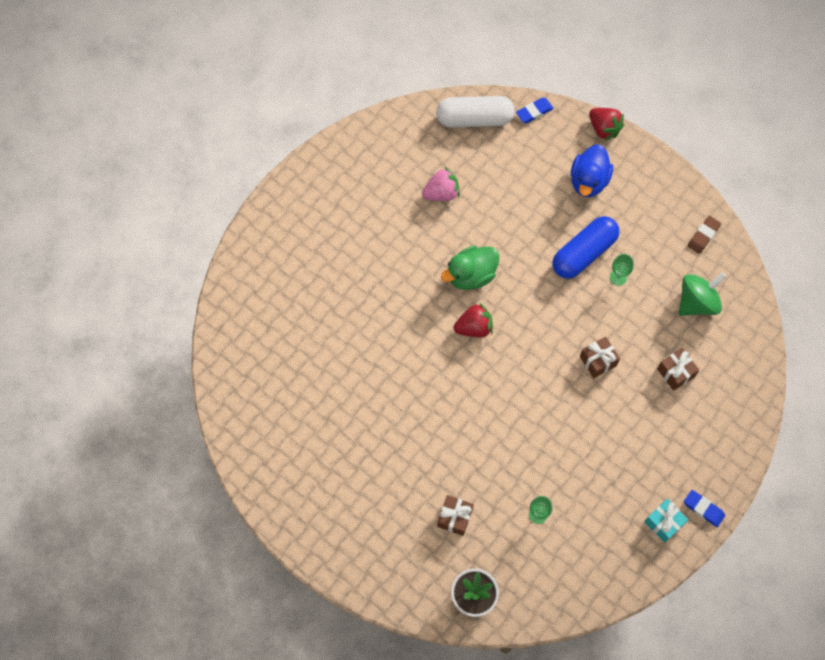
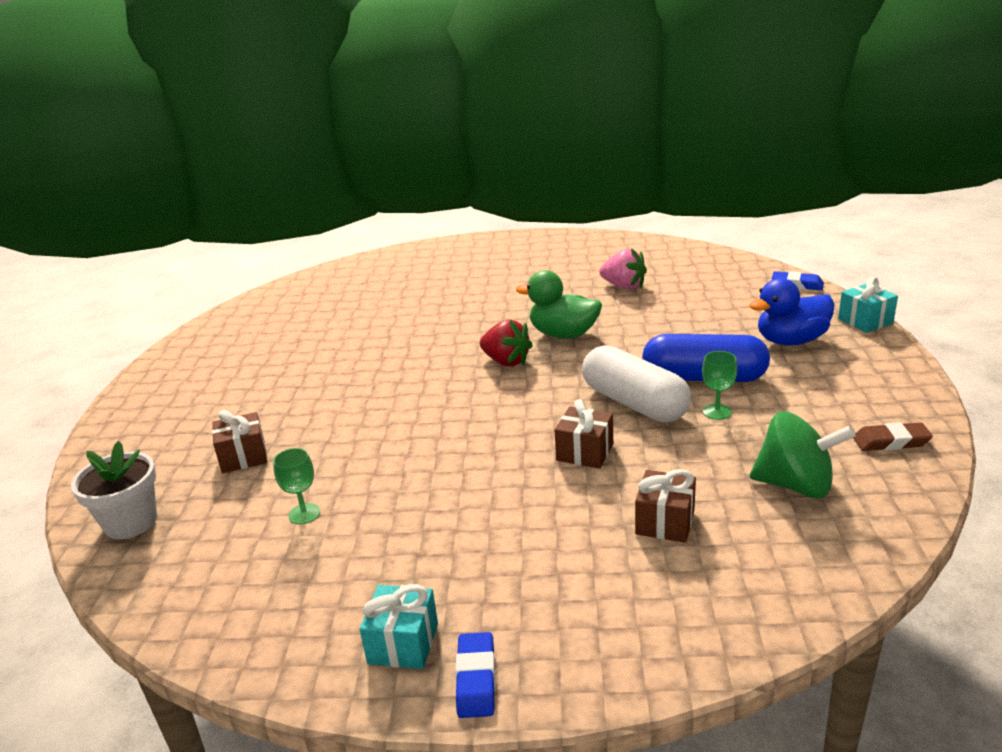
camera: 55 degrees right, 40 degrees down
white capsule [436,96,515,127] -> white capsule moved to [582,345,691,422]
red strawberry [589,108,624,141] -> turquoise gift [838,277,898,333]

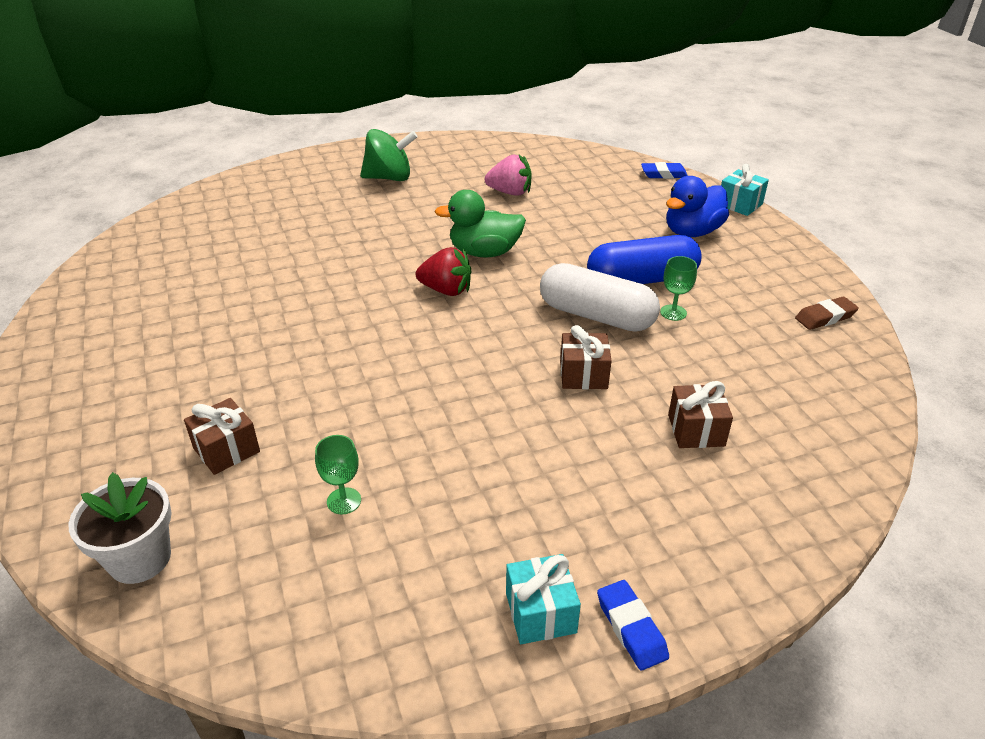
camera: 25 degrees left, 10 degrees up
green spinning top [750,411,856,499] -> green spinning top moved to [360,129,418,181]

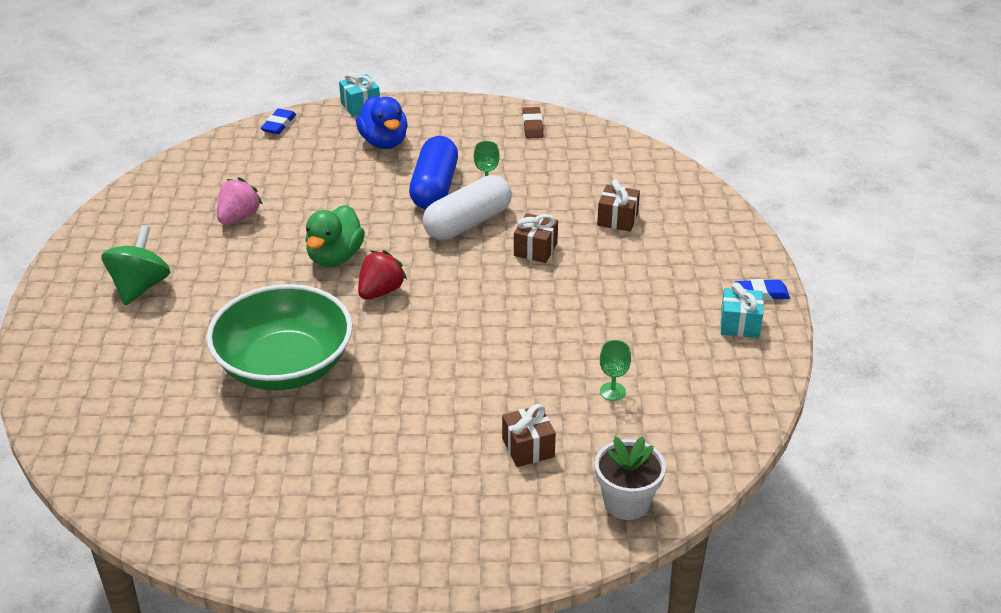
camera: 70 degrees left, 0 degrees up
none -> green bowl [207,284,353,391]

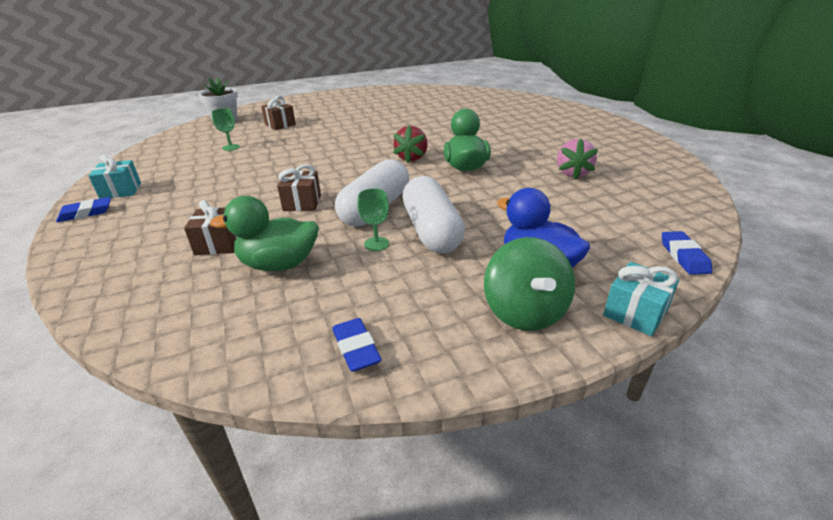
camera: 160 degrees right, 5 degrees down
green spinning top [101,225,170,305] -> green spinning top moved to [484,237,575,331]
green bowl [207,284,353,391] -> none
blue capsule [409,136,458,209] -> white capsule [403,176,465,253]
brown eraser [522,107,543,138] -> blue eraser [332,318,382,372]
none -> green duck [210,196,319,271]

